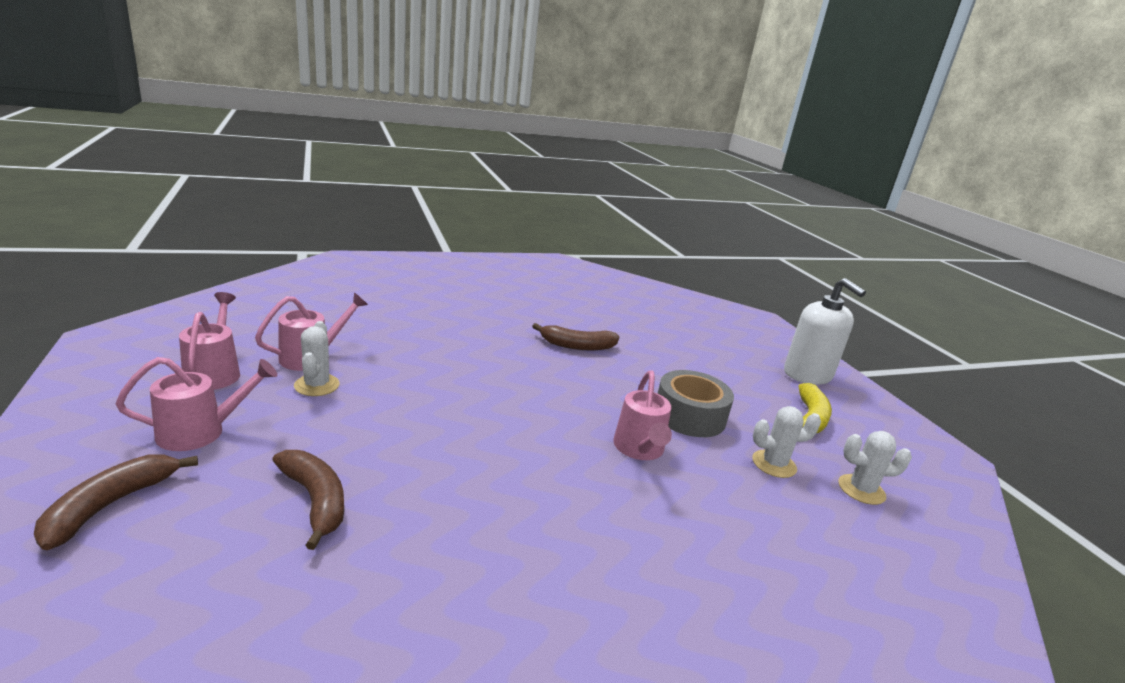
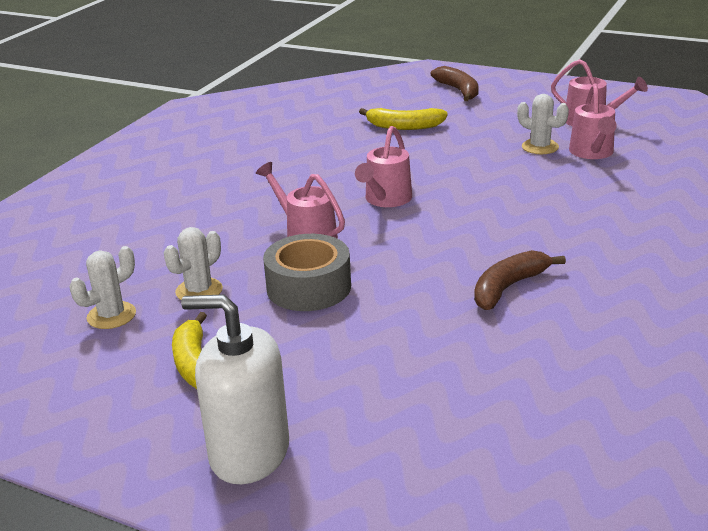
camera: 140 degrees right, 5 degrees up
pink watering can [116,357,277,451] -> pink watering can moved to [355,126,412,207]
brown banana [272,450,344,550] -> yellow banana [359,108,448,130]

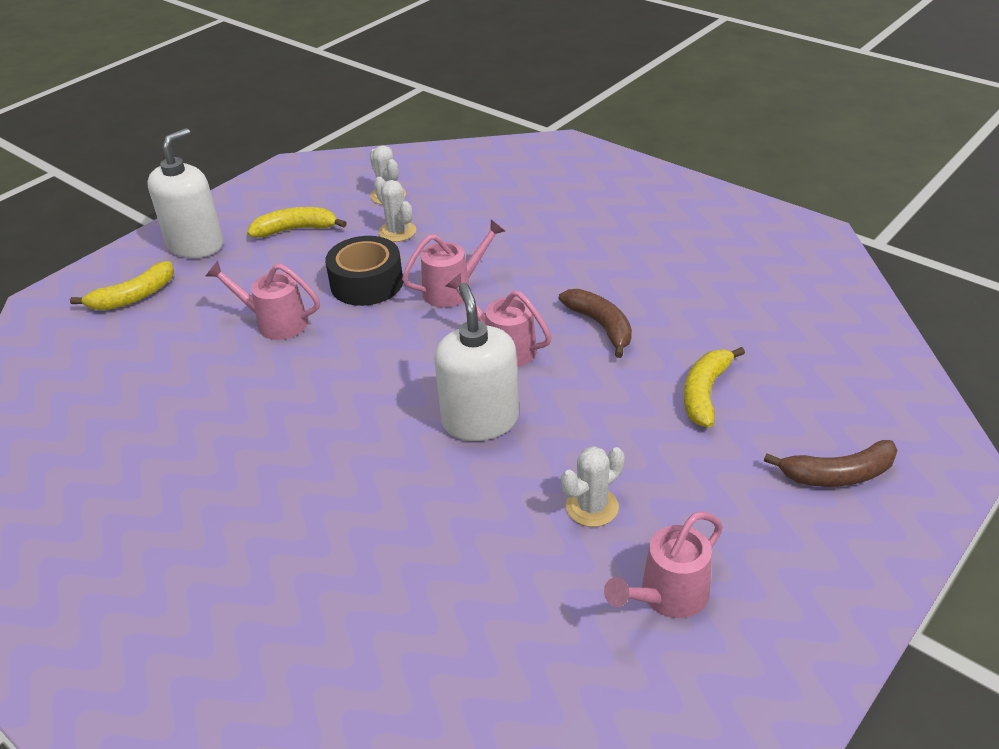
camera: 105 degrees right, 10 degrees up
grey tape [263,234,351,311] -> black tape [325,236,403,306]
brown banana [474,250,566,310] -> brown banana moved to [559,289,632,358]
pink watering can [569,83,617,159] -> pink watering can moved to [206,261,320,340]
none -> yellow banana [70,261,174,310]
none -> white soap dispenser [434,283,519,441]

